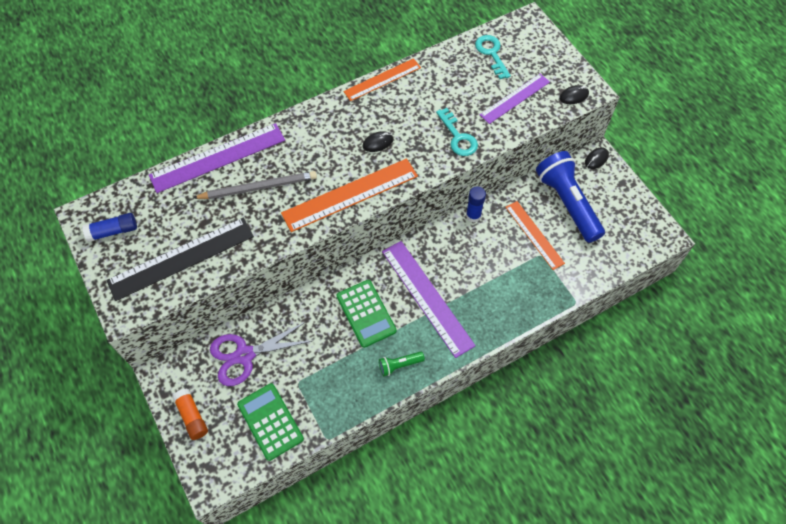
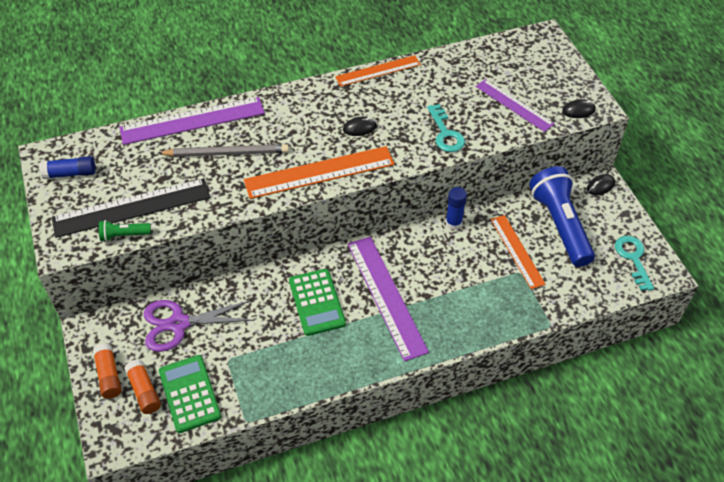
camera: 10 degrees right, 10 degrees down
green flashlight [379,352,425,376] -> green flashlight moved to [99,220,151,242]
turquoise key [475,35,511,79] -> turquoise key moved to [615,236,654,291]
purple ruler [480,74,550,124] -> purple ruler turned 75 degrees clockwise [476,79,555,132]
none -> orange glue stick [124,359,161,414]

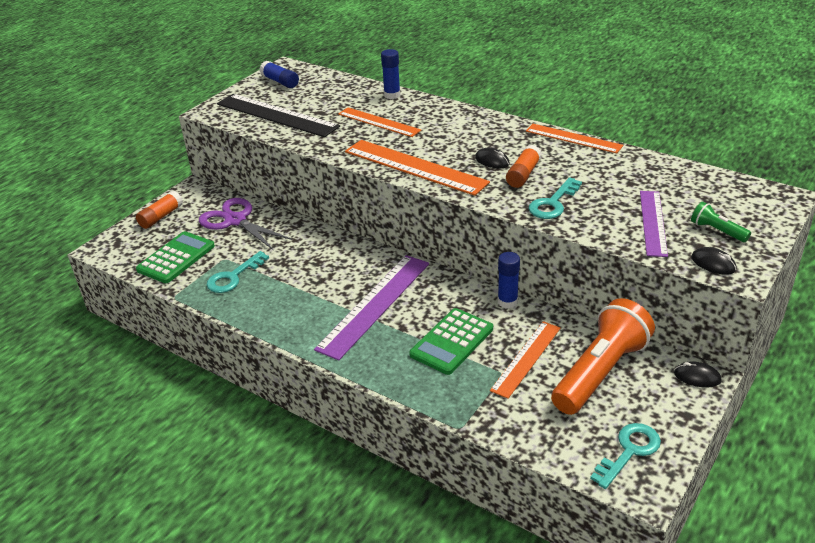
camera: 55 degrees right, 15 degrees down
green flashlight [99,220,151,242] -> green flashlight moved to [691,202,751,242]
purple ruler [119,97,265,145] -> blue glue stick [381,49,400,99]
orange glue stick [124,359,161,414] -> orange glue stick moved to [506,145,542,188]
grey pencil [157,144,289,157] -> orange ruler [338,107,421,137]
green calculator [289,269,346,336] -> green calculator moved to [409,308,493,375]
blue flashlight [529,166,595,267] -> orange flashlight [551,298,655,415]
none -> turquoise key [207,251,269,293]

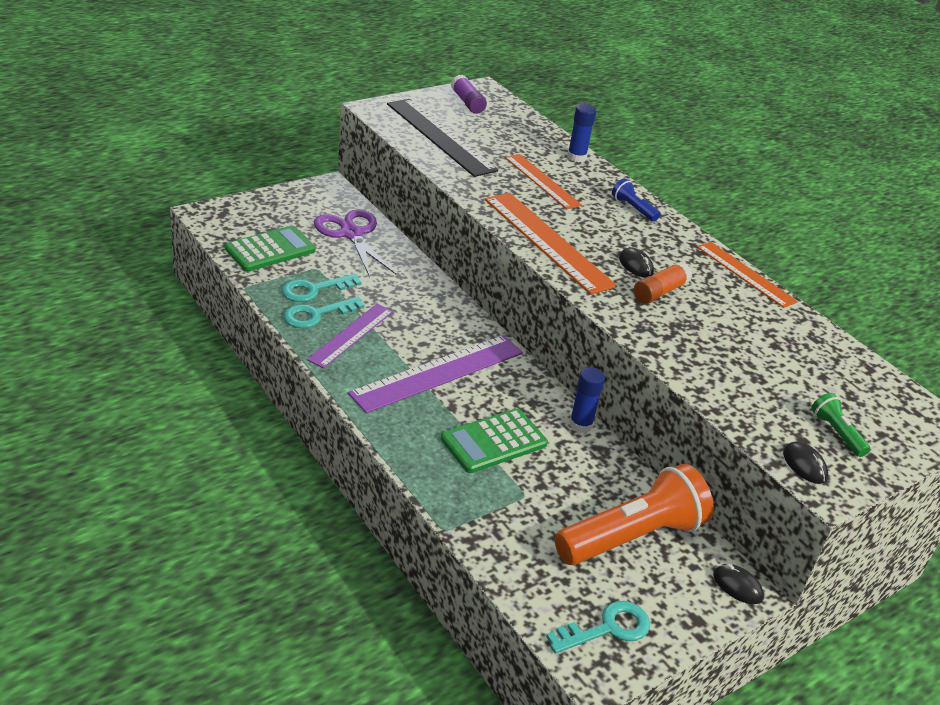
camera: 15 degrees right, 0 degrees up
orange glue stick [136,191,183,229] -> none
blue glue stick [260,61,299,88] -> purple glue stick [451,75,487,114]
orange ruler [490,321,561,399] -> none
turquoise key [528,177,582,219] -> turquoise key moved to [283,296,365,328]
purple ruler [640,191,668,257] -> purple ruler moved to [307,304,393,368]
none -> blue flashlight [612,178,660,222]

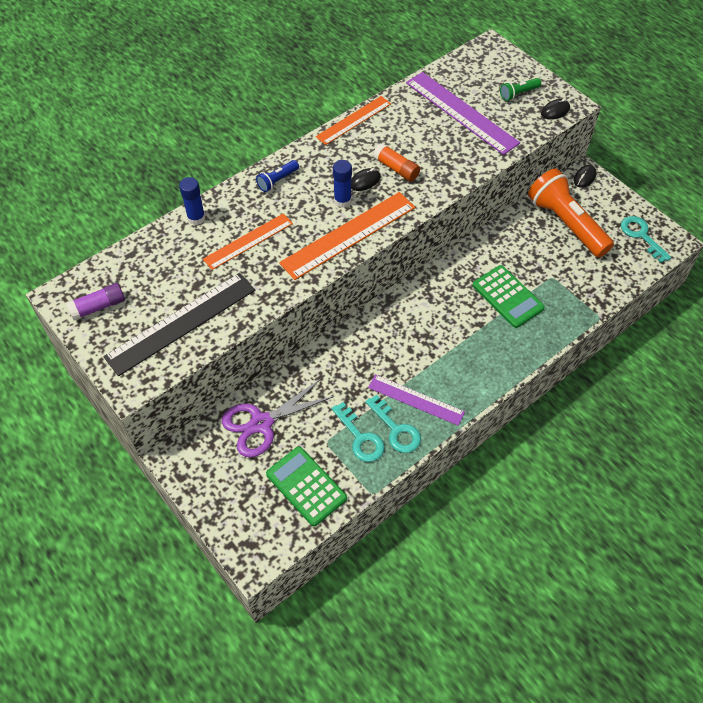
camera: 90 degrees left, 20 degrees up
purple ruler [348,335,523,413] -> purple ruler moved to [406,72,520,155]
blue glue stick [569,367,605,433] -> blue glue stick moved to [333,160,352,208]

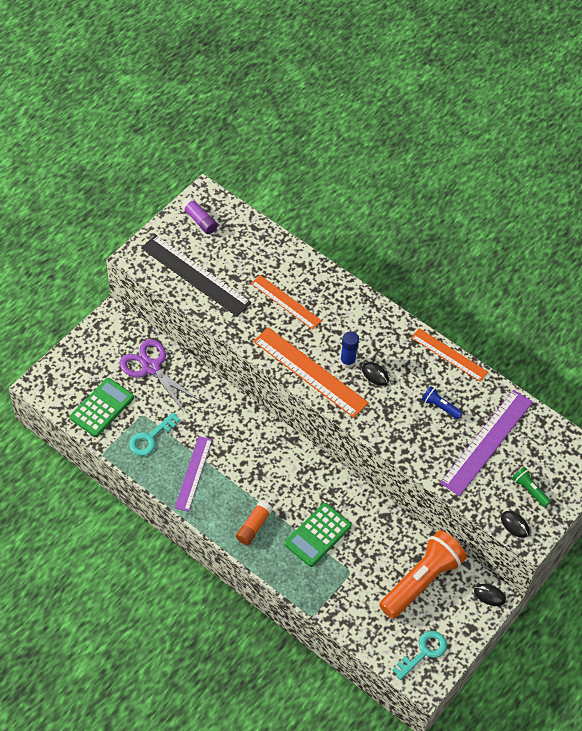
camera: 75 degrees right, 0 degrees up
blue glue stick [179,177,205,225] -> none
blue flashlight [256,160,299,192] -> blue flashlight moved to [421,386,463,419]
turquoise key [365,395,421,453] -> none
orange glue stick [373,143,420,182] -> orange glue stick moved to [236,501,272,545]

